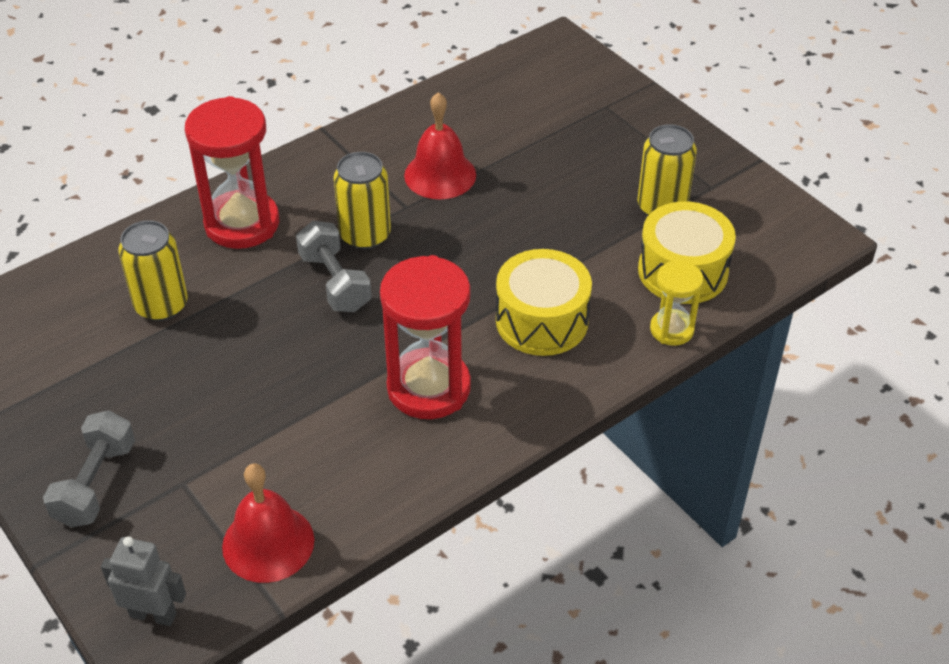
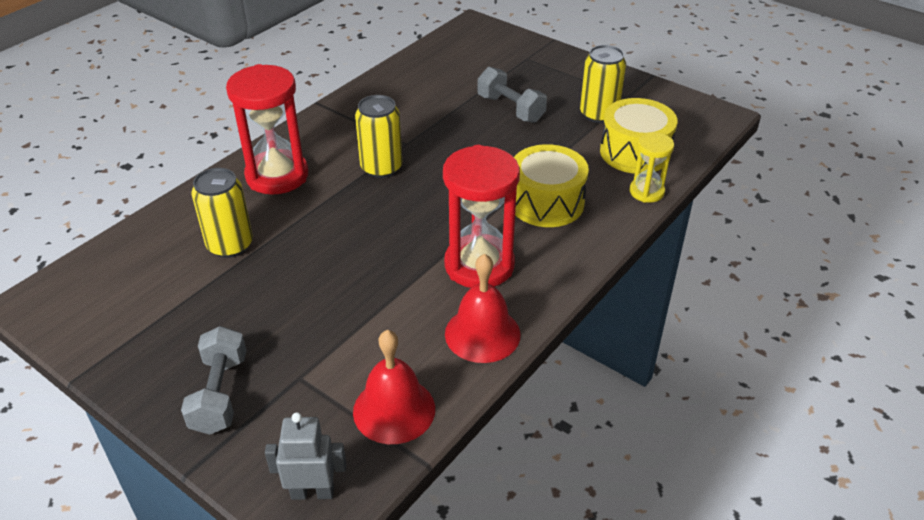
camera: 15 degrees left, 5 degrees down
grey dumbbell [296,221,371,312] -> grey dumbbell moved to [477,67,547,123]
red bell [404,92,476,199] -> red bell moved to [445,254,520,363]

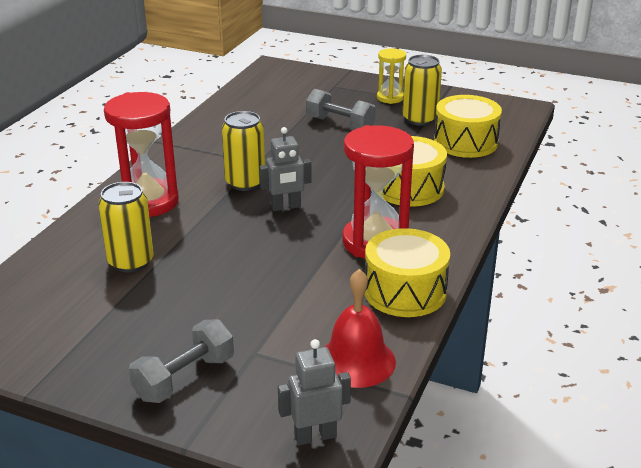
camera: 15 degrees left, 10 degrees down
grey dumbbell [181,326,246,435] -> grey dumbbell turned 60 degrees clockwise [129,319,234,403]
red bell [445,254,520,363] -> yellow drum [365,228,450,317]
yellow hourglass [629,132,674,203] -> yellow hourglass moved to [377,48,406,104]
none -> grey robot [260,127,311,211]

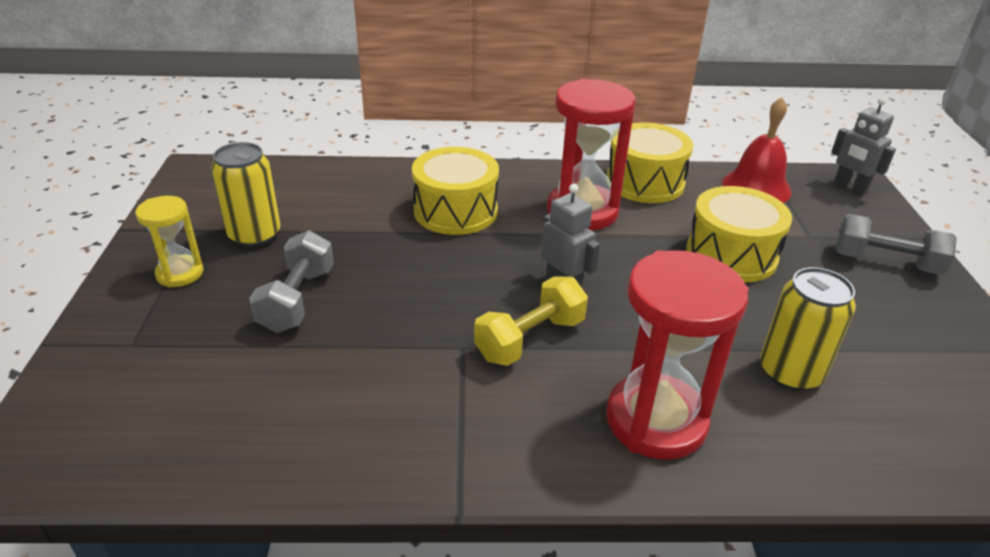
camera: 115 degrees left, 5 degrees up
yellow can [222,111,265,191] -> yellow dumbbell [474,276,588,366]
yellow drum [434,95,502,158] -> yellow drum moved to [686,186,792,282]

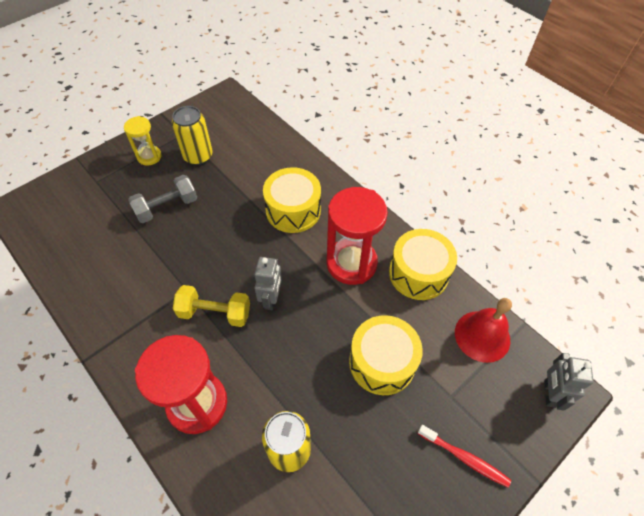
camera: 50 degrees right, 20 degrees up
grey dumbbell [835,214,957,275] -> red toothbrush [418,425,511,488]

